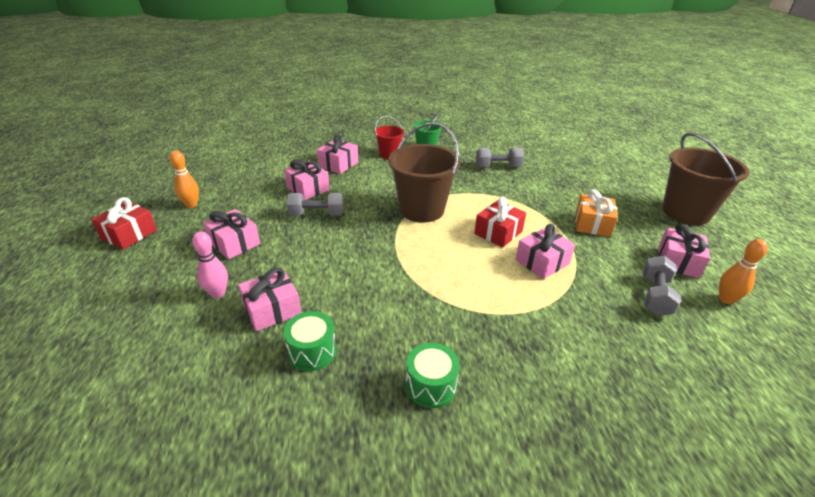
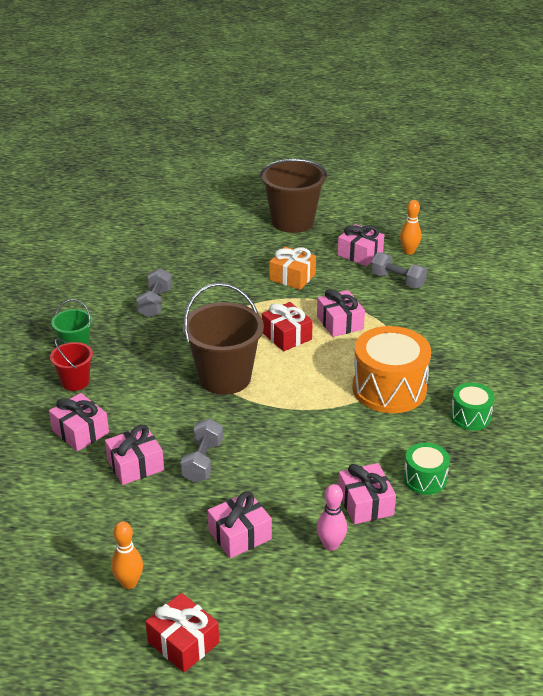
camera: 75 degrees left, 0 degrees up
none -> orange drum [352,326,431,413]

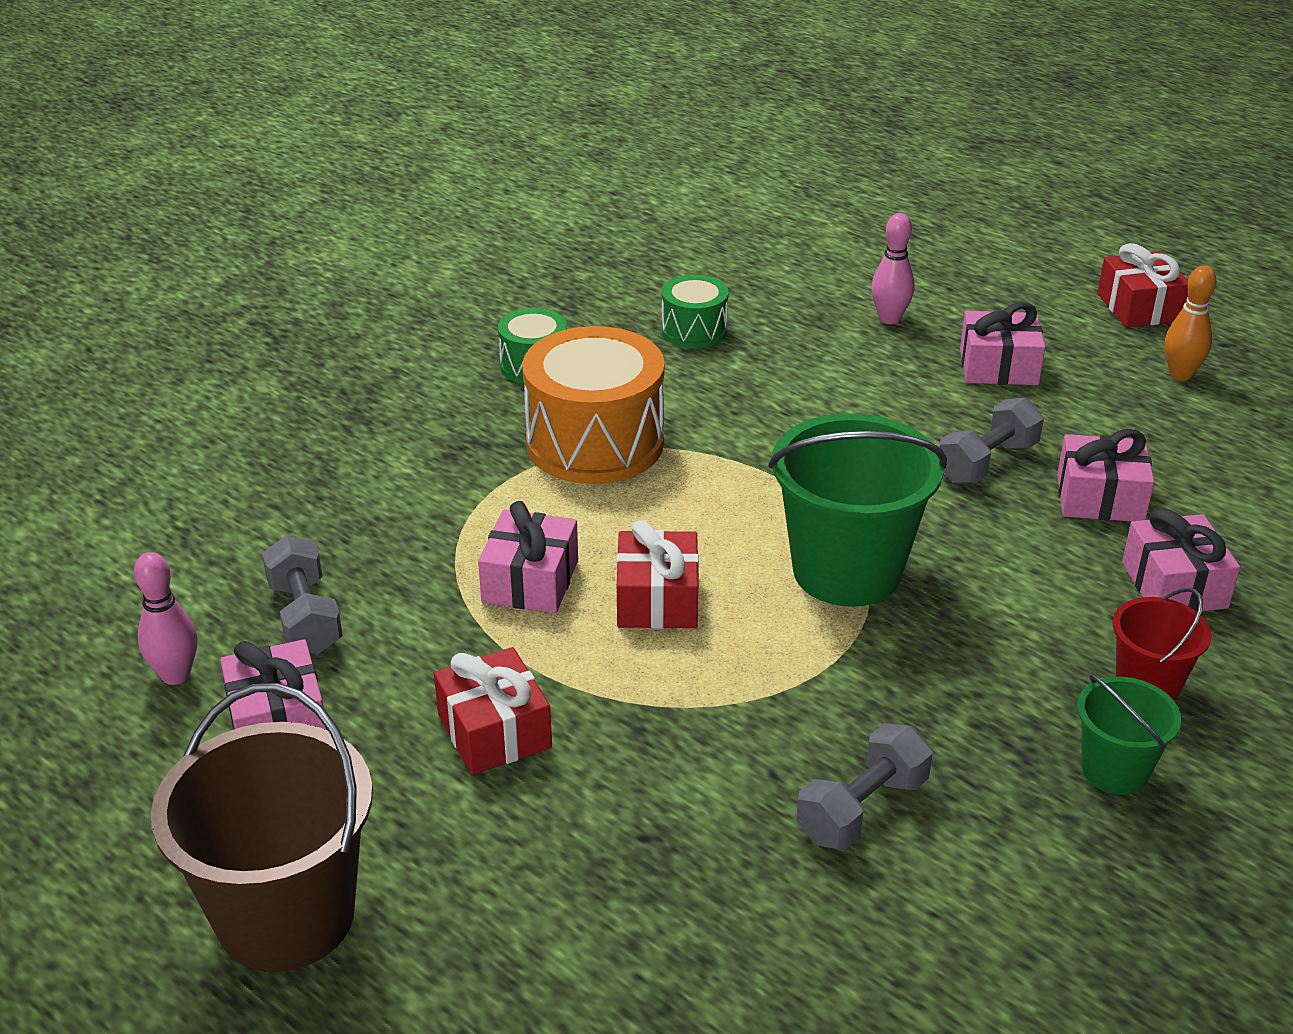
camera: 145 degrees left, 0 degrees up
brown bucket [183,283,264,395] -> green bucket [768,413,947,607]
orange gift [269,246,316,290] -> red gift [434,647,552,775]
pink gift [338,463,396,524] -> none
orange bowling pin [400,200,422,255] -> pink bowling pin [134,552,197,685]

